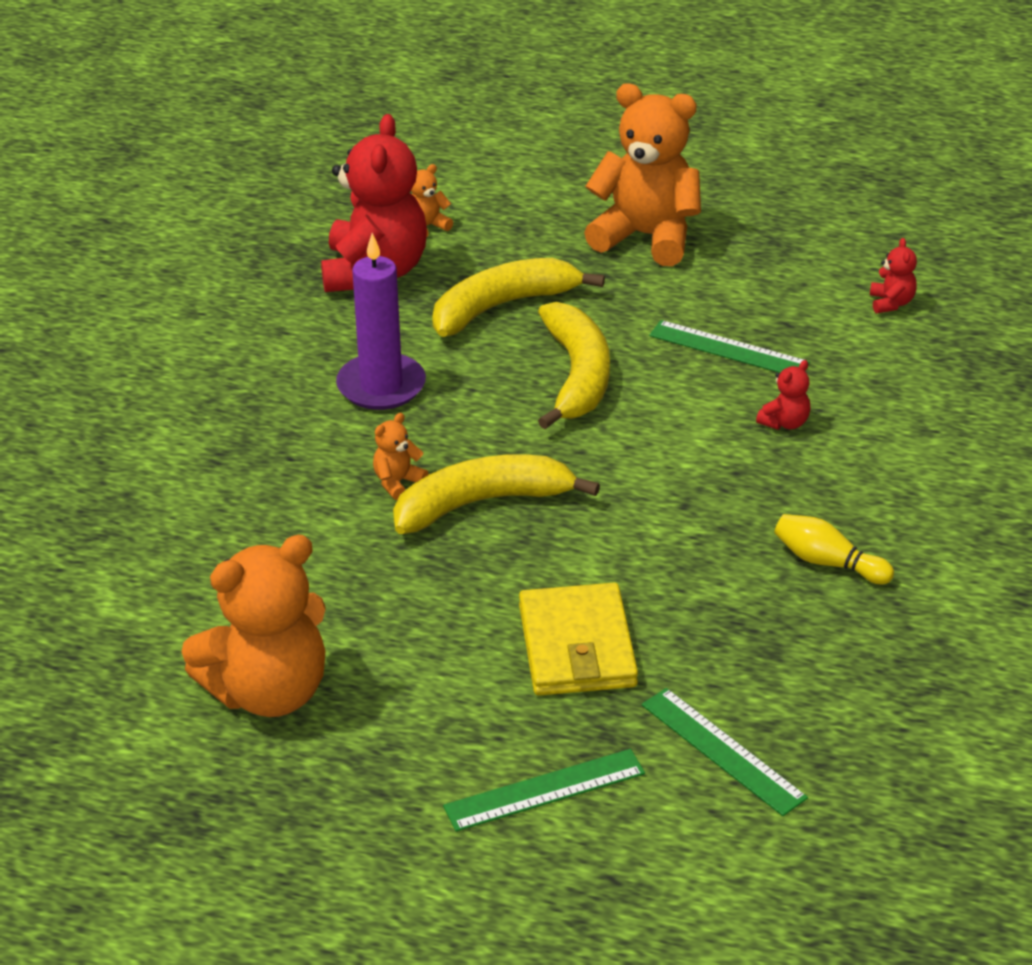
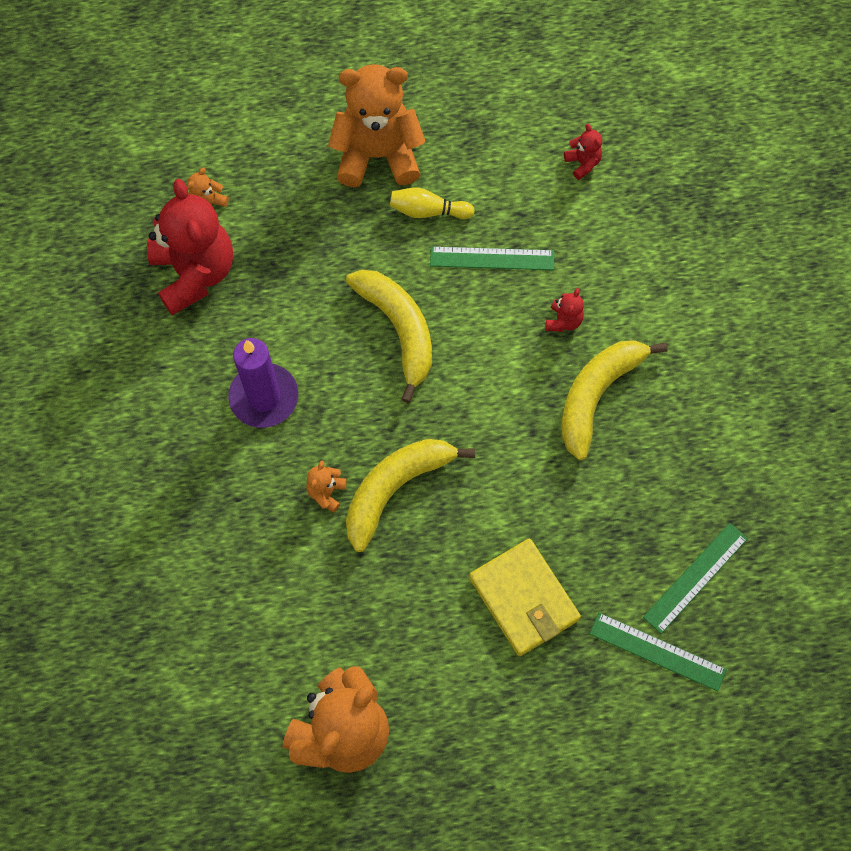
camera: 25 degrees left, 30 degrees up
yellow banana [432,258,605,337] -> yellow banana moved to [561,340,668,460]
green ruler [443,749,645,831] -> green ruler moved to [643,523,748,634]
yellow bowling pin [774,514,894,584] -> yellow bowling pin moved to [390,187,475,219]

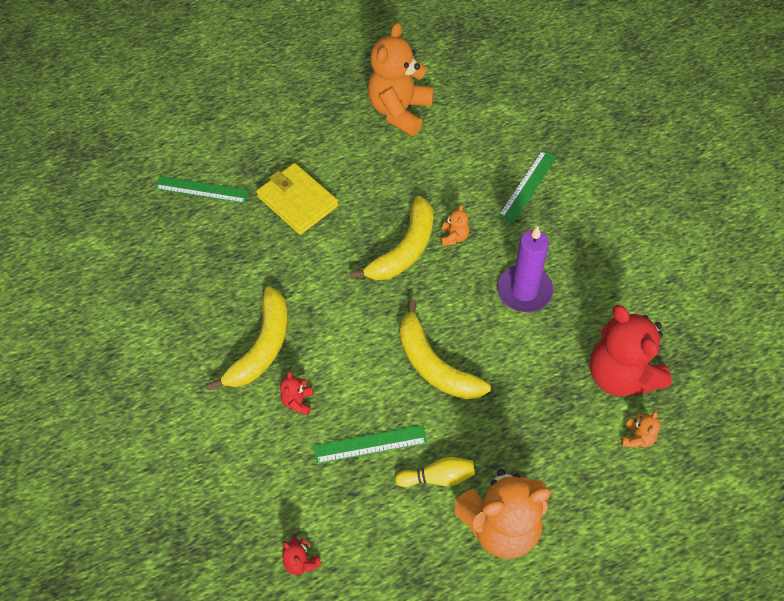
camera: 170 degrees right, 10 degrees down
green ruler [643,523,748,634] -> green ruler moved to [498,150,557,223]

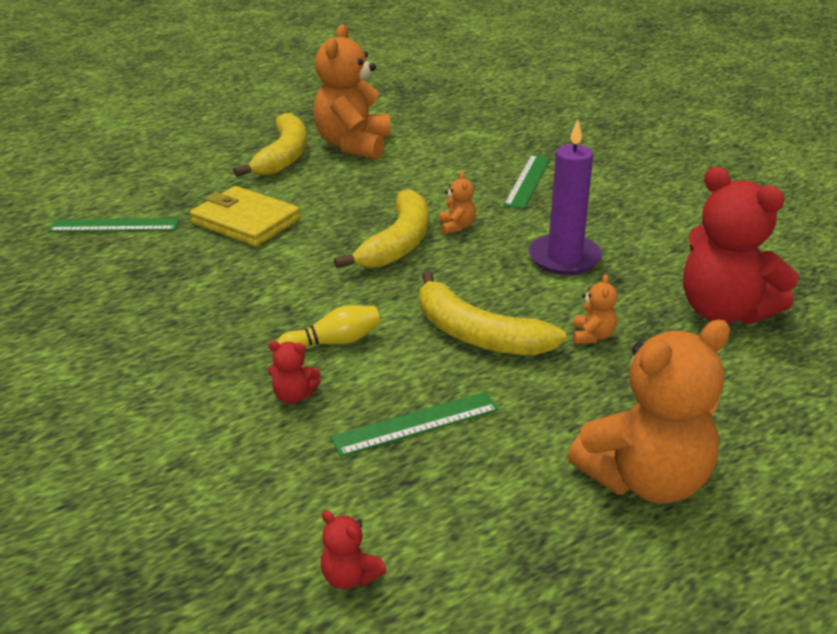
camera: 15 degrees left, 25 degrees down
yellow banana [207,286,288,391] -> yellow banana moved to [233,113,307,177]
red teddy bear [280,371,313,415] -> red teddy bear turned 75 degrees counterclockwise [268,341,321,404]
yellow bowling pin [395,457,475,487] -> yellow bowling pin moved to [277,305,381,347]
orange teddy bear [621,411,661,448] -> orange teddy bear moved to [573,274,617,344]

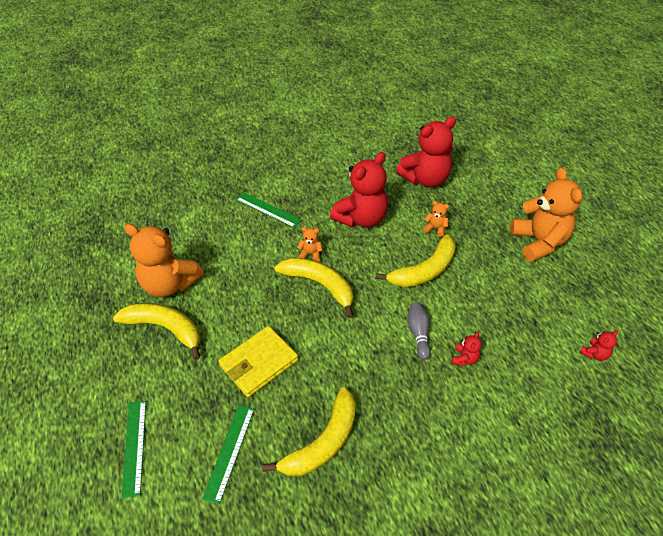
camera: 75 degrees left, 15 degrees up
yellow bowling pin [277,305,381,347] -> grey bowling pin [408,302,431,360]
green ruler [331,392,499,457] -> green ruler moved to [121,400,146,498]
purple candle [529,119,602,275] -> red teddy bear [330,152,388,227]
none -> yellow banana [262,387,356,476]

